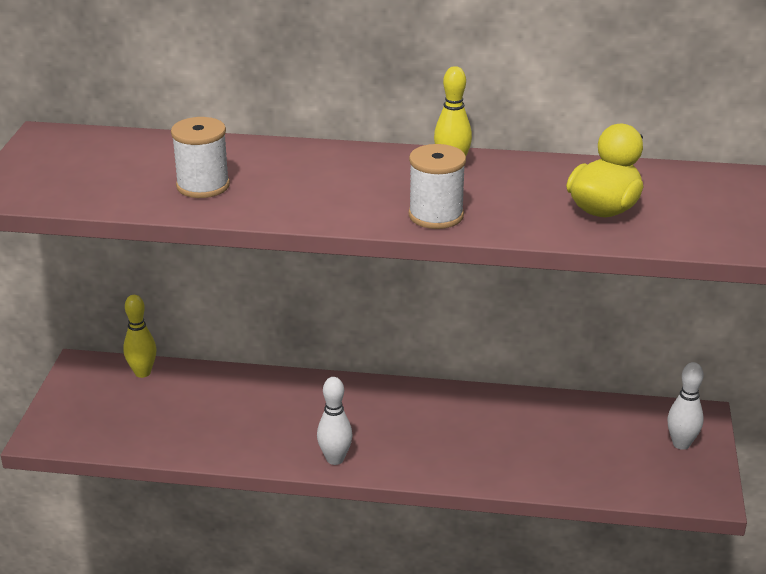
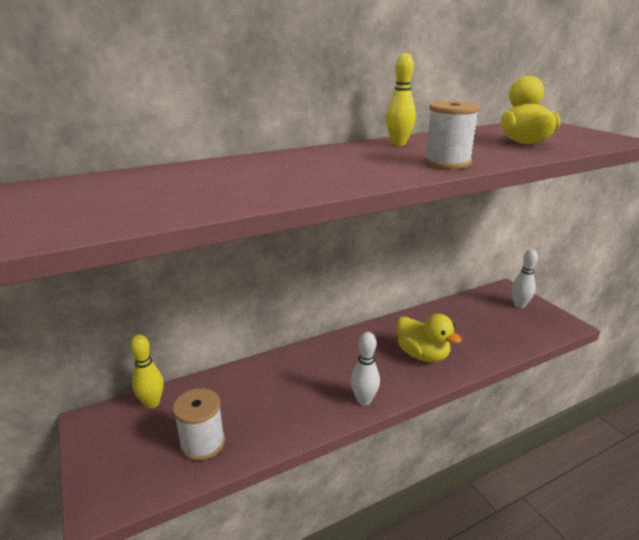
camera: 35 degrees left, 5 degrees down
white spool [171,117,230,198] -> white spool moved to [173,388,225,461]
none -> yellow duck [397,314,462,362]

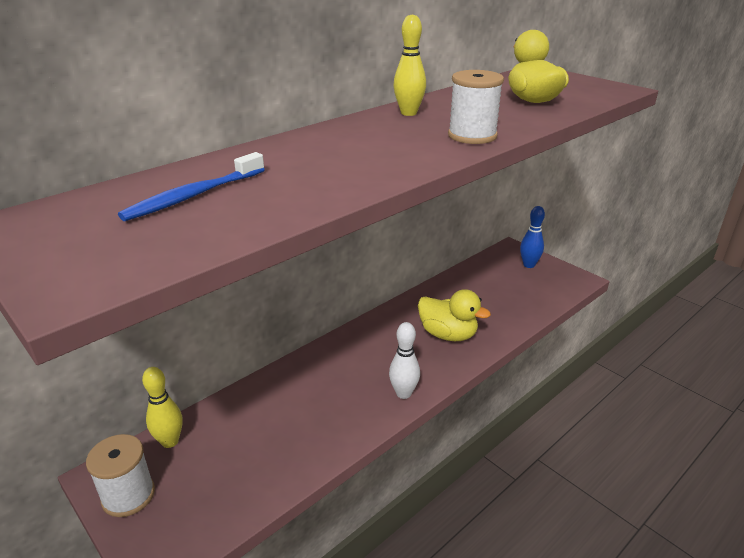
camera: 15 degrees left, 5 degrees up
white spool [173,388,225,461] -> white spool moved to [86,434,155,517]
white bowling pin [512,249,538,308] -> blue bowling pin [520,206,545,268]
none -> blue toothbrush [118,152,265,221]

